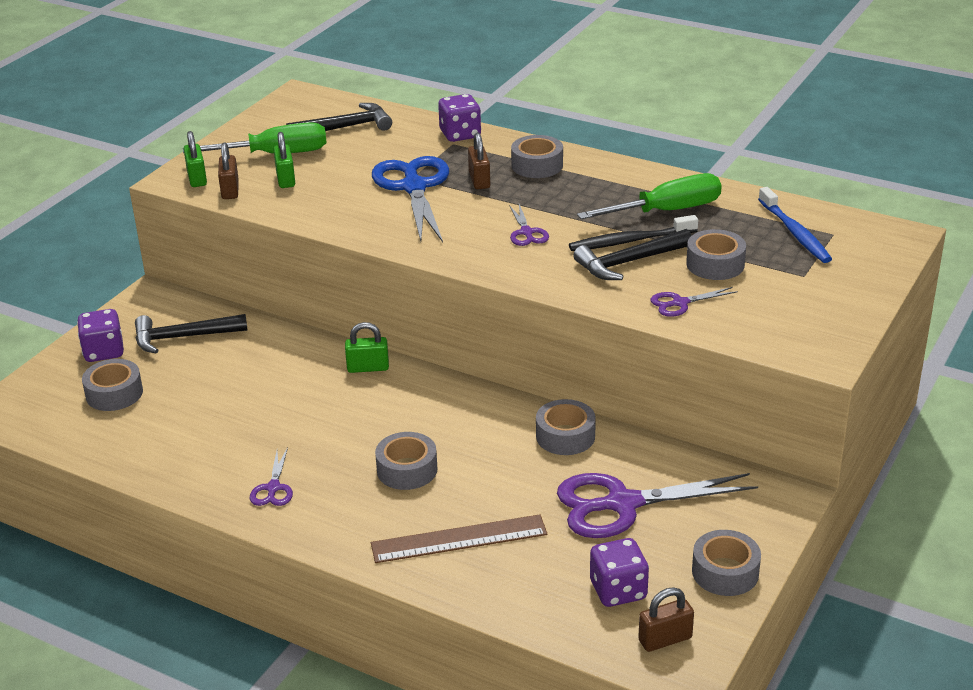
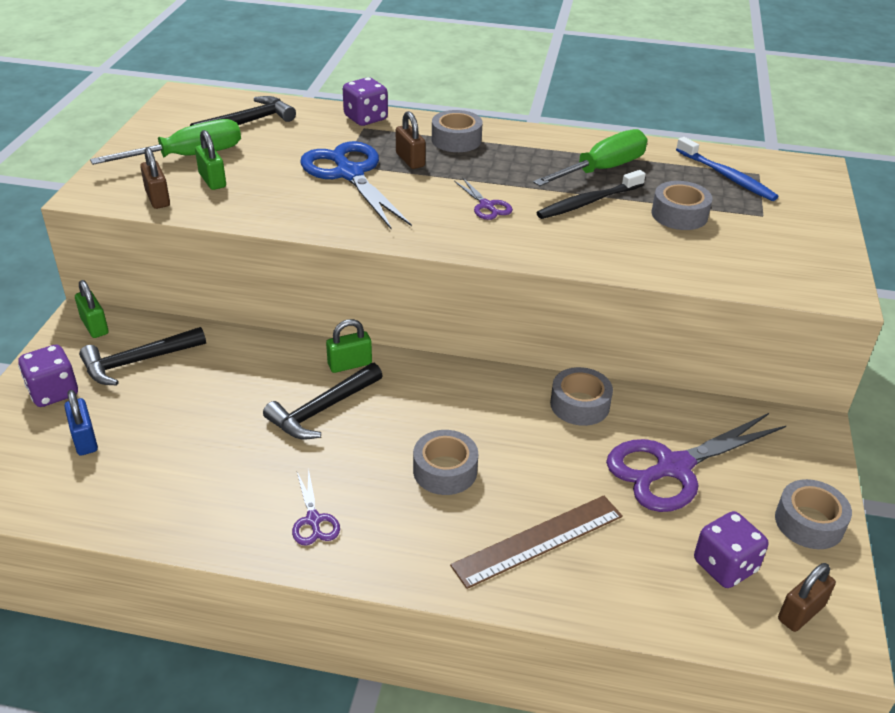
camera: 20 degrees left, 5 degrees up
grey tape [82,359,143,411] -> blue padlock [64,390,98,456]
green padlock [184,131,207,187] -> green padlock moved to [75,280,109,338]
black hammer [573,229,692,280] -> black hammer moved to [263,363,383,440]
purple scissors [650,287,738,317] -> none

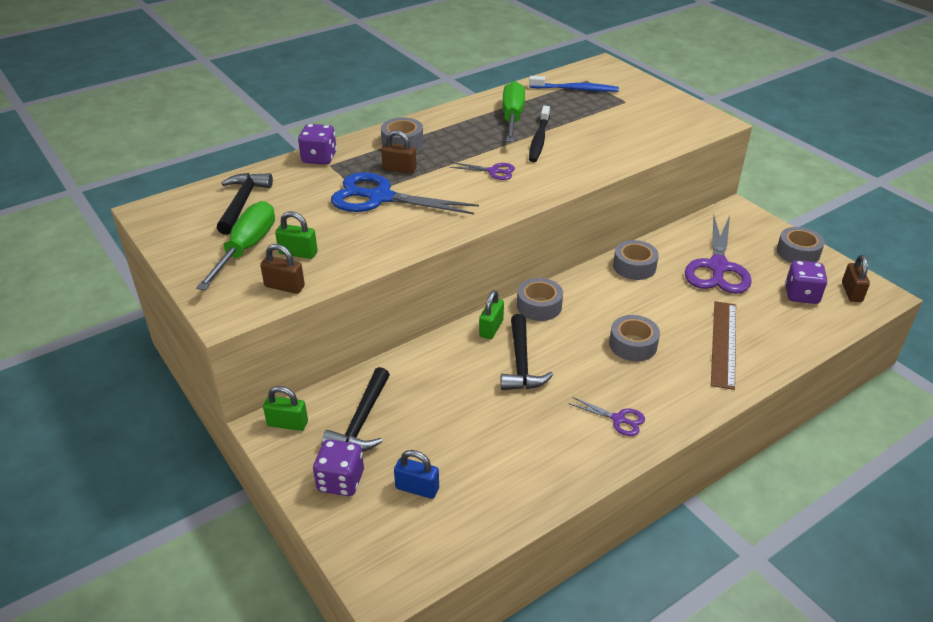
camera: 45 degrees left, 0 degrees up
grey tape [652,181,713,230] -> grey tape moved to [517,278,563,321]

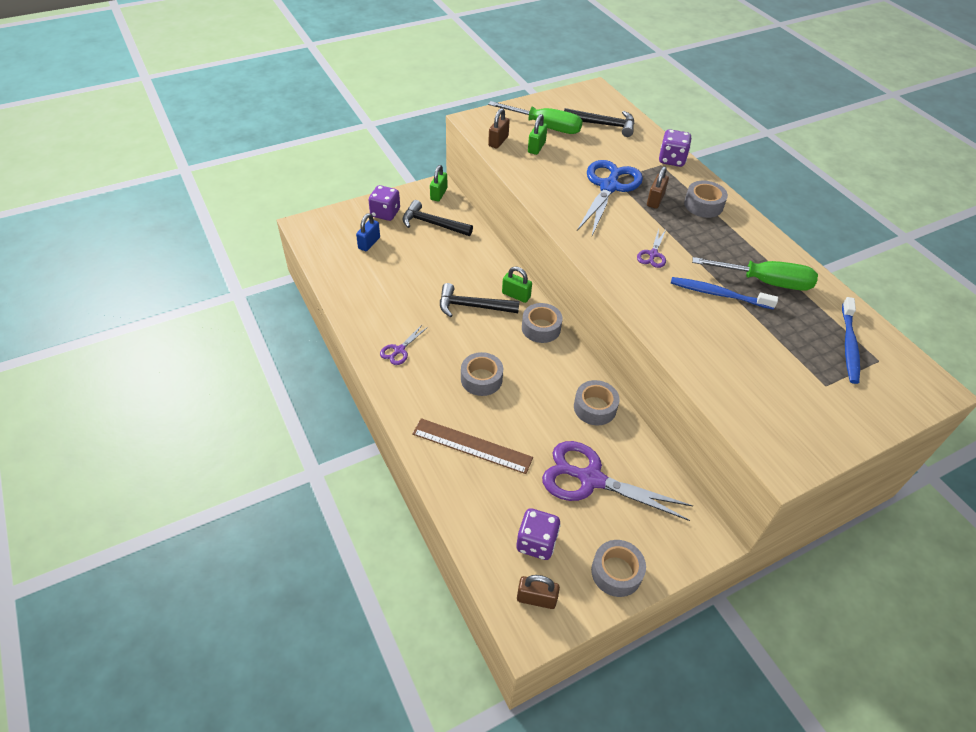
camera: 95 degrees right, 10 degrees up
black toothbrush [529,106,550,162] -> blue toothbrush [671,277,778,310]

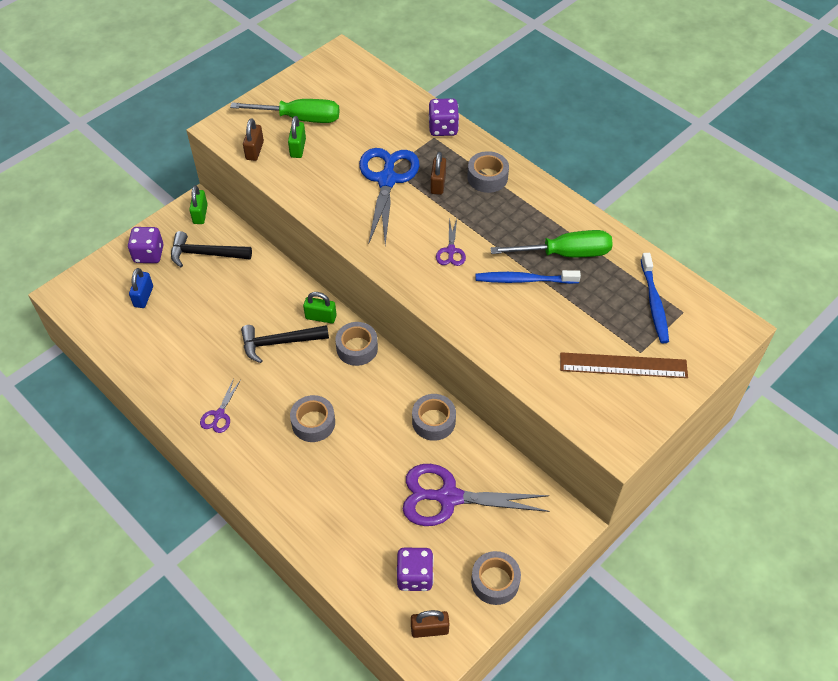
camera: 15 degrees left, 5 degrees up
brown ruler [412,418,533,474] -> brown ruler moved to [560,352,688,378]
black hammer [564,108,635,137] -> none

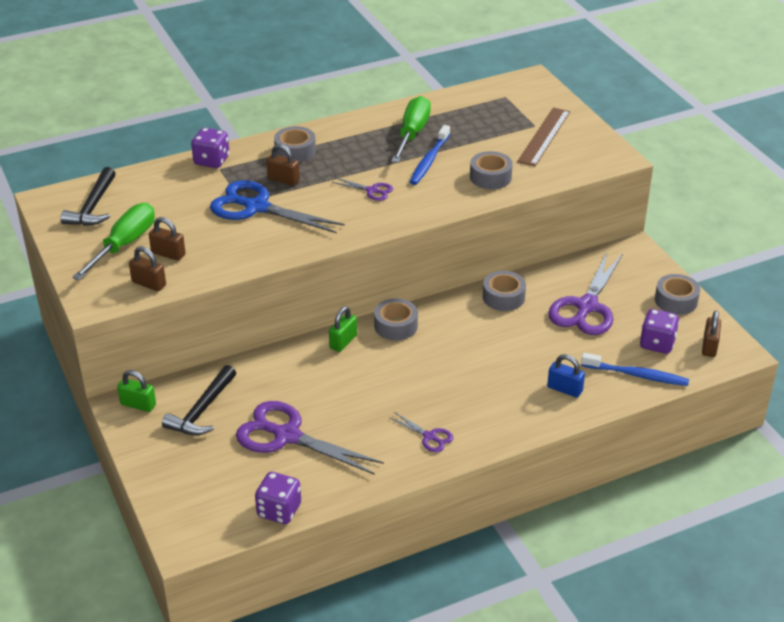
camera: 70 degrees left, 15 degrees down
purple dice [127,227,164,263] -> purple dice moved to [255,472,301,524]
blue padlock [129,268,153,308] -> blue padlock moved to [547,354,585,398]
black hammer [241,325,329,363] -> black hammer moved to [61,167,116,226]
green padlock [288,116,306,158] -> brown padlock [149,217,186,261]
grey tape [290,395,335,442] -> grey tape moved to [470,151,513,189]
blue toothbrush [641,253,669,343] -> blue toothbrush moved to [581,353,689,386]
none -> purple scissors [236,401,384,475]

